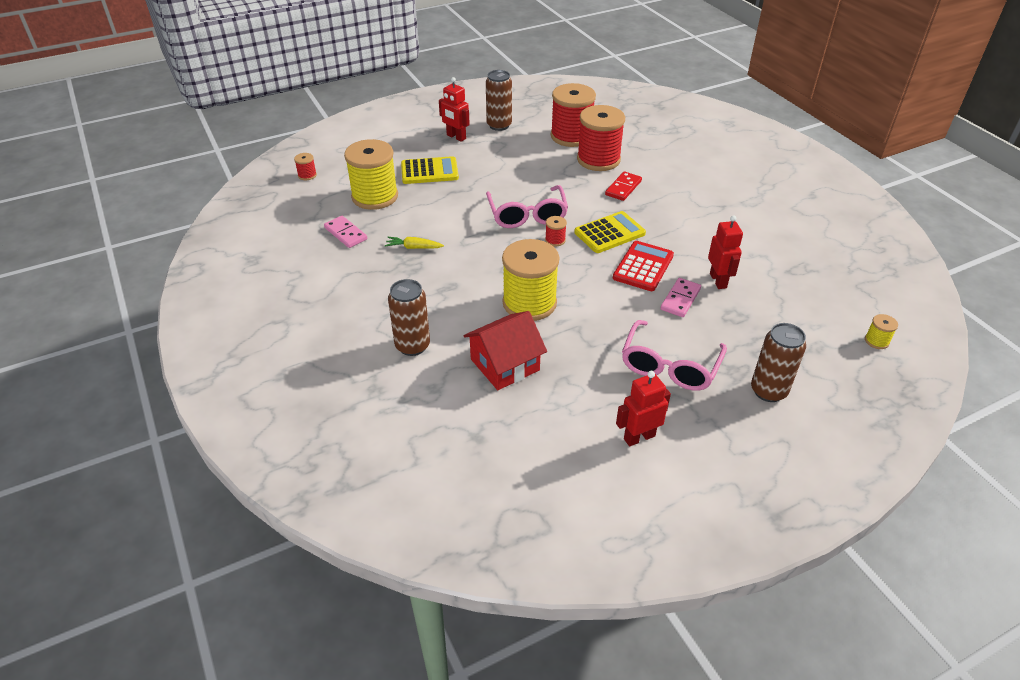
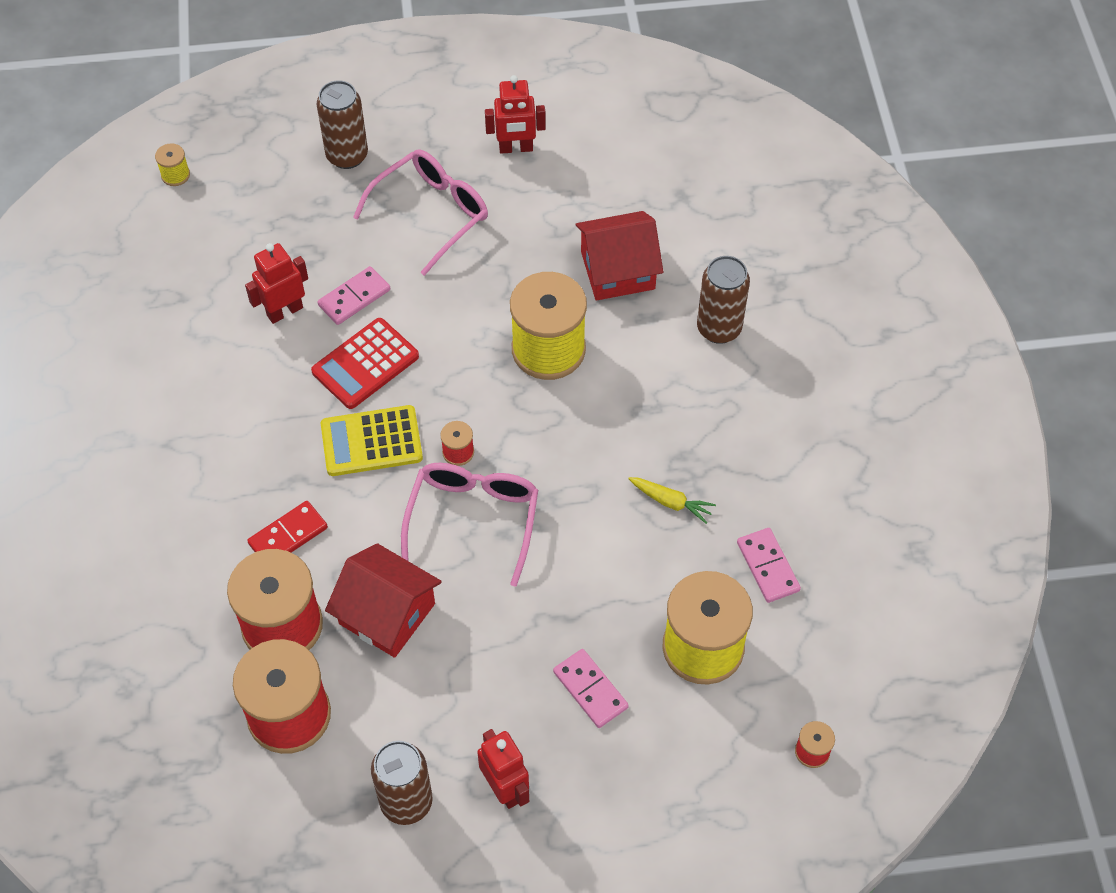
camera: 160 degrees left, 15 degrees up
yellow calculator [401,156,459,184] -> pink domino [553,649,629,728]
red robot [708,215,743,289] -> red robot turned 45 degrees clockwise [245,243,308,324]
none -> red house [325,543,442,658]

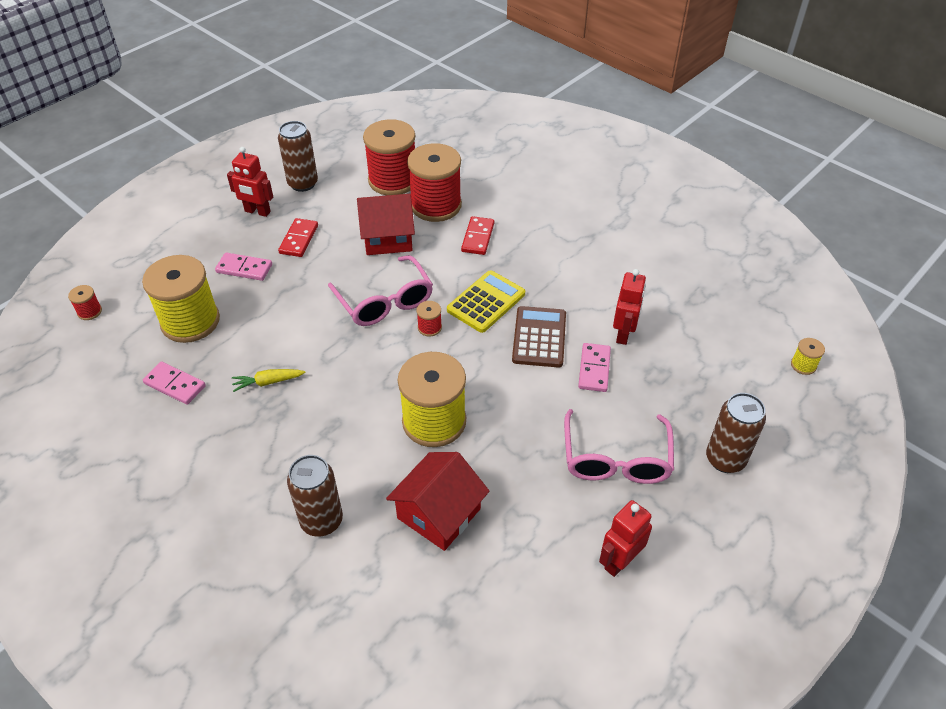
camera: 140 degrees right, 10 degrees down
red calculator [311,318,419,409] -> brown calculator [512,306,566,368]
none -> red domino [278,218,318,257]

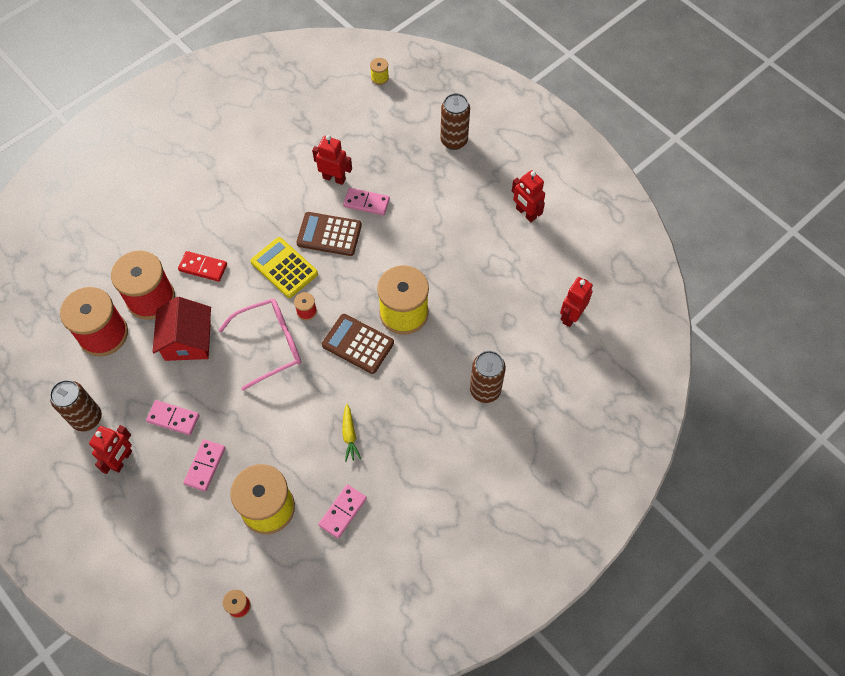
camera: 85 degrees left, 15 degrees up
red domino [278,218,318,257] -> pink domino [146,400,200,435]
red house [386,452,489,551] -> none
pink glasses [564,409,674,484] -> none
none -> brown calculator [322,314,394,374]
none -> red robot [560,277,593,327]

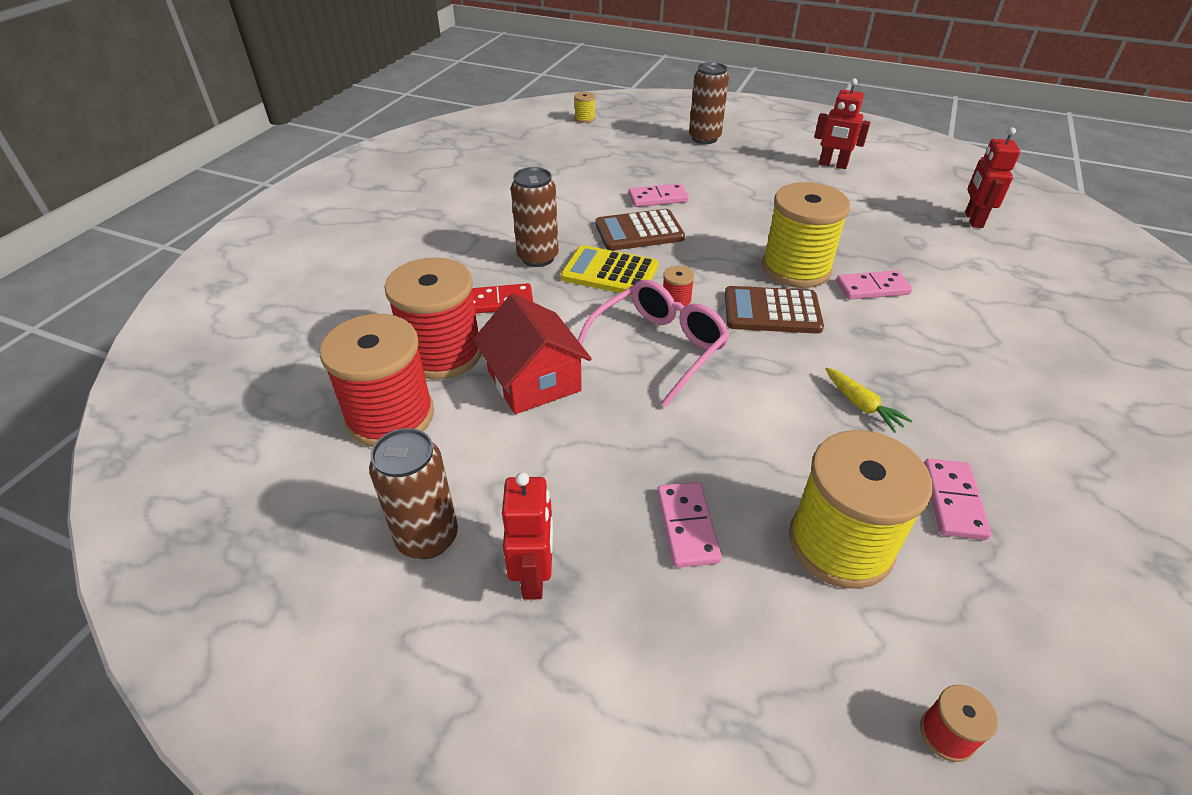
camera: 25 degrees left, 20 degrees down
pink domino [146,400,200,435] -> pink domino moved to [836,270,912,300]
red robot [312,135,352,185] -> none
brown can [470,351,506,403] -> brown can moved to [511,167,559,267]

